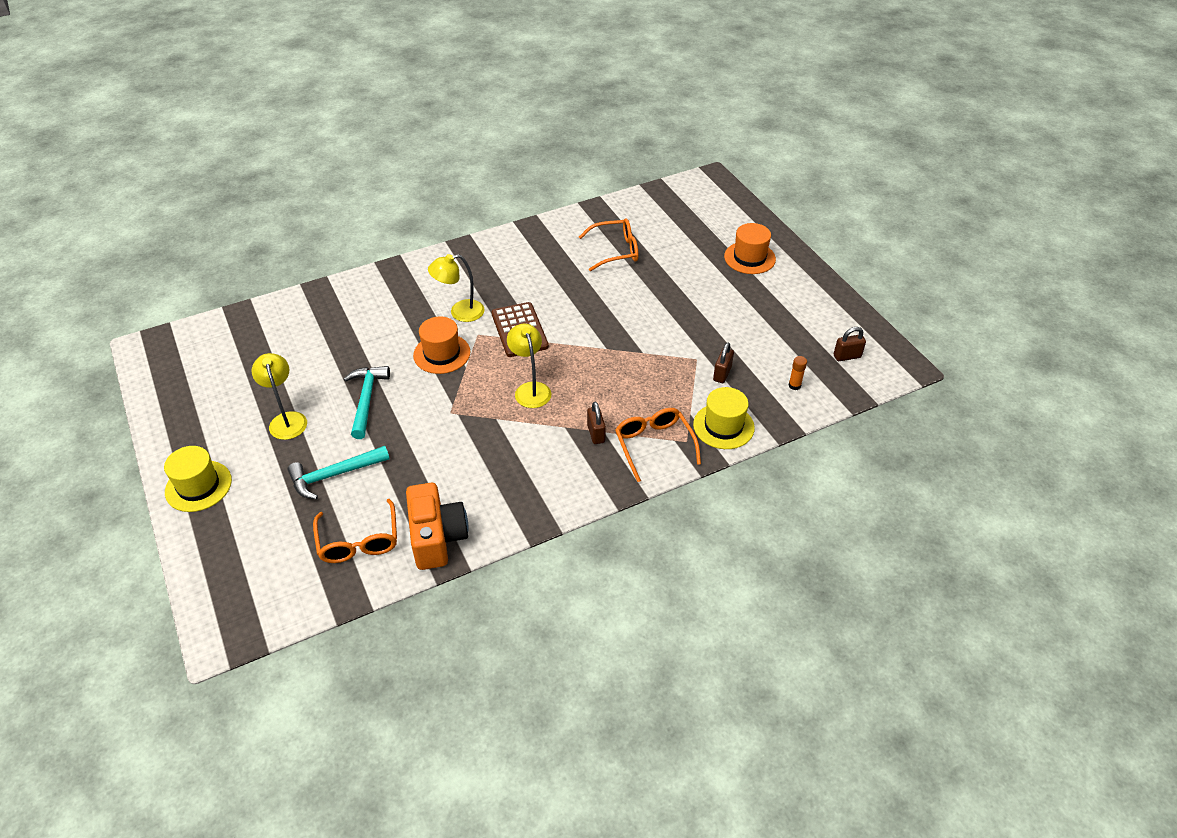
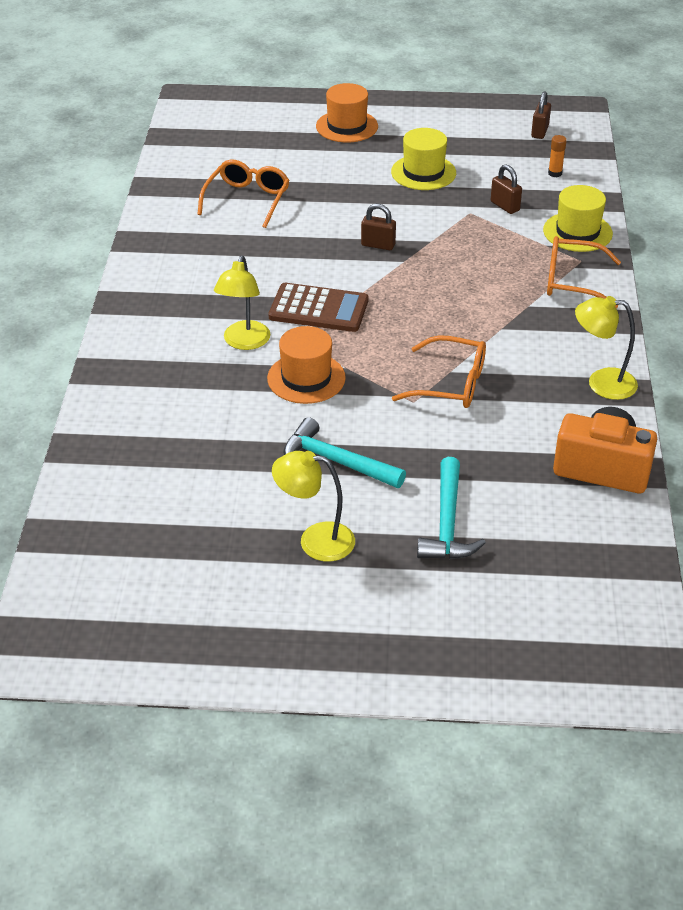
camera: 60 degrees left, 5 degrees down
yellow hat [164,446,232,512] -> yellow hat moved to [391,128,456,190]
orange glasses [313,499,397,563] -> orange glasses moved to [392,335,486,408]
yellow lamp [507,323,551,408] -> yellow lamp moved to [575,296,638,400]
brown padlock [587,402,606,444] -> brown padlock moved to [361,204,396,250]

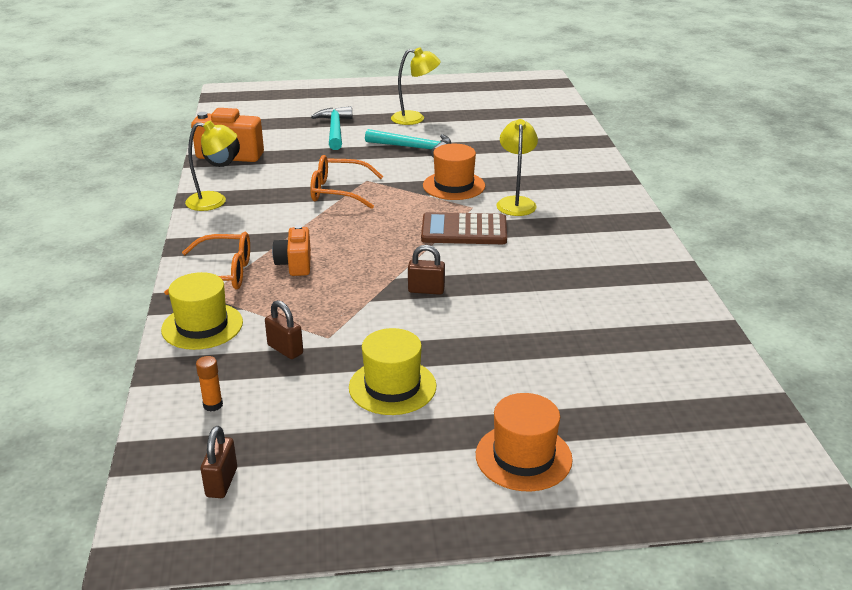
camera: 170 degrees right, 10 degrees down
orange glasses [197,160,290,228] -> none
none -> orange camera [272,225,311,276]

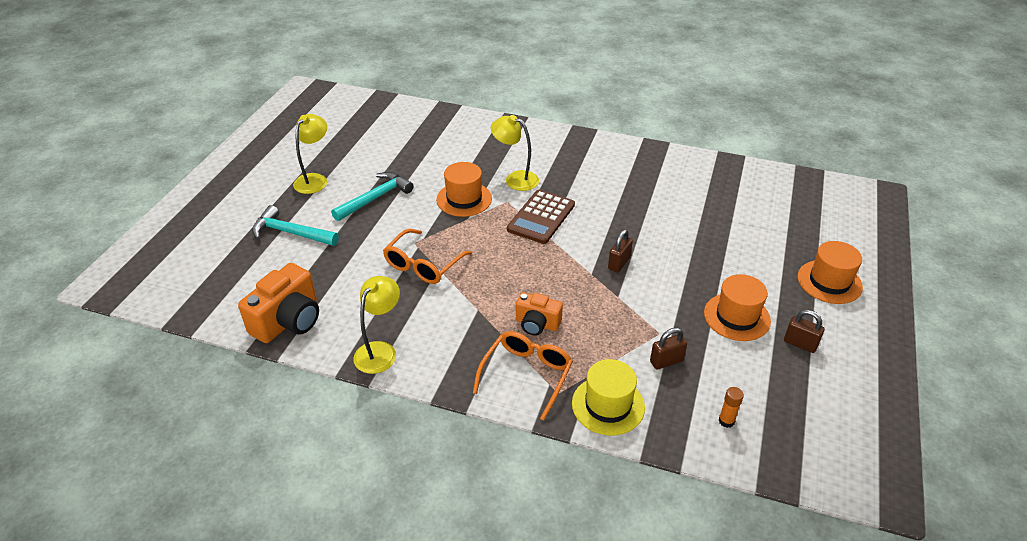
camera: 65 degrees left, 10 degrees up
brown padlock [201,426,237,498] -> brown padlock moved to [784,310,824,353]
yellow hat [349,328,436,415] -> orange hat [704,274,771,341]

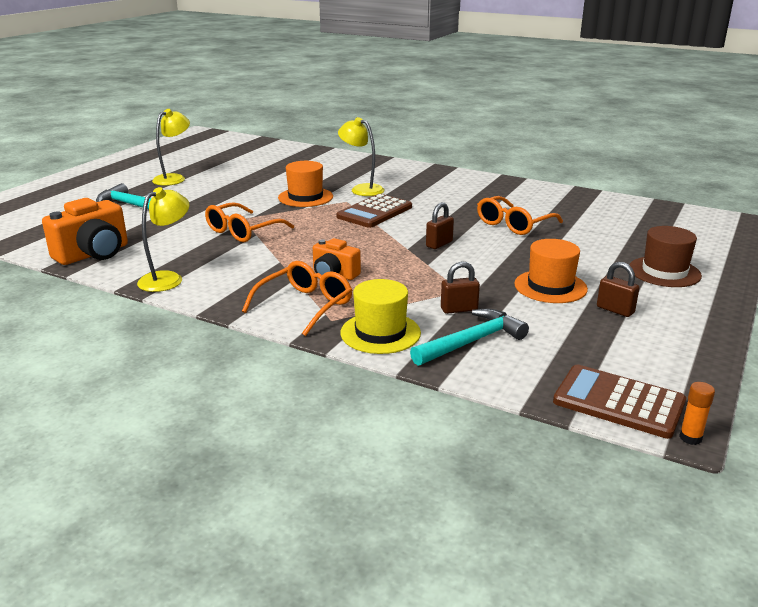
camera: 10 degrees right, 15 degrees down
turquoise hammer [331,172,414,221] -> turquoise hammer moved to [410,309,529,366]
orange glue stick [718,387,744,428] -> orange glue stick moved to [679,382,715,445]
orange hat [798,241,863,304] -> brown hat [630,226,702,287]
none -> orange glasses [477,196,563,235]
none -> brown calculator [553,365,686,439]

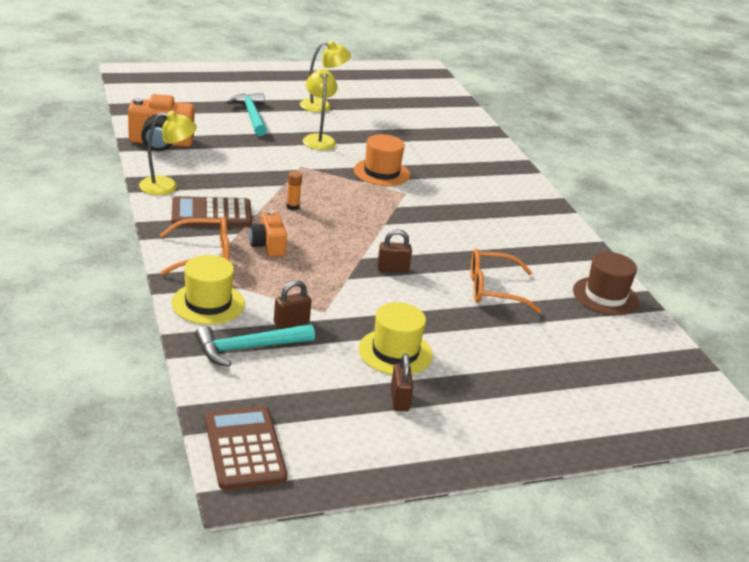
camera: 40 degrees right, 5 degrees up
orange glasses [205,202,294,242] -> none
brown calculator [336,194,412,228] -> brown calculator moved to [172,196,252,227]
yellow lamp [338,117,385,196] -> yellow lamp moved to [303,69,337,150]
turquoise hammer [410,309,529,366] -> turquoise hammer turned 150 degrees clockwise [195,324,315,367]
brown padlock [441,261,480,314] -> brown padlock turned 60 degrees counterclockwise [274,280,312,329]
orange hat [514,239,588,303] -> yellow hat [359,302,433,375]
brown hat [630,226,702,287] -> brown hat moved to [573,252,639,315]
orange glue stick [679,382,715,445] -> orange glue stick moved to [286,171,302,210]

